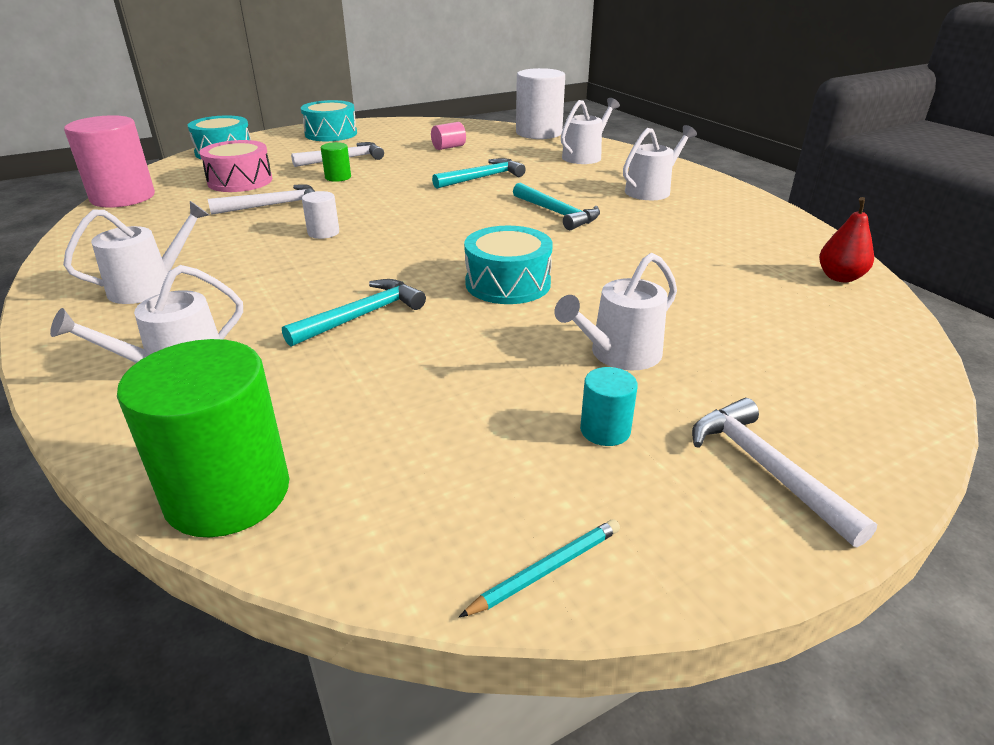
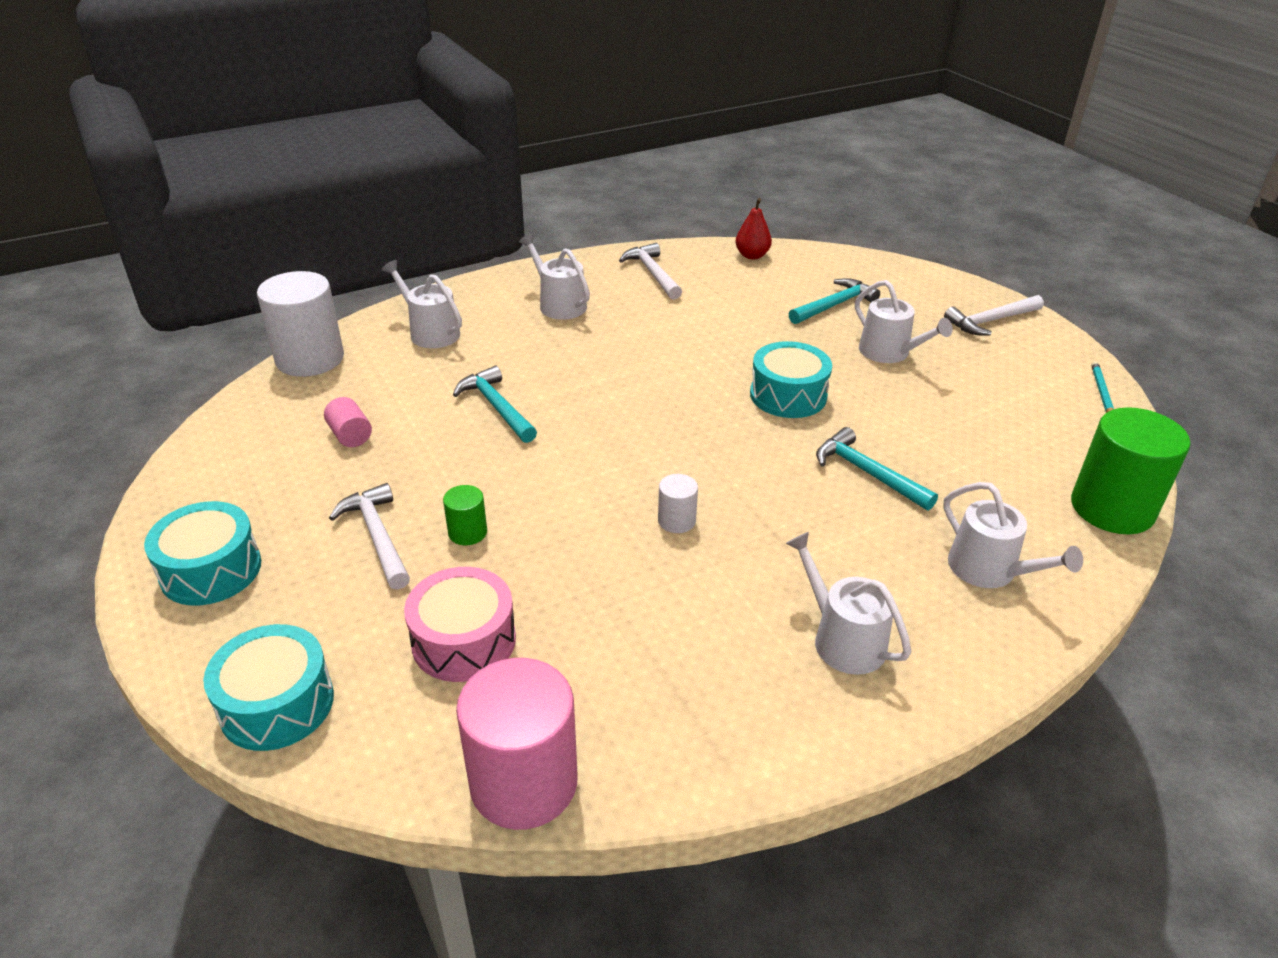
camera: 90 degrees left, 5 degrees up
white hammer [208,184,315,215] -> white hammer moved to [619,243,682,300]
turquoise pencil [459,519,620,617] -> turquoise pencil turned 45 degrees clockwise [1091,361,1114,412]
turquoise hammer [513,183,600,230] -> turquoise hammer moved to [789,278,880,324]
turquoise cylinder [580,367,638,446] -> none

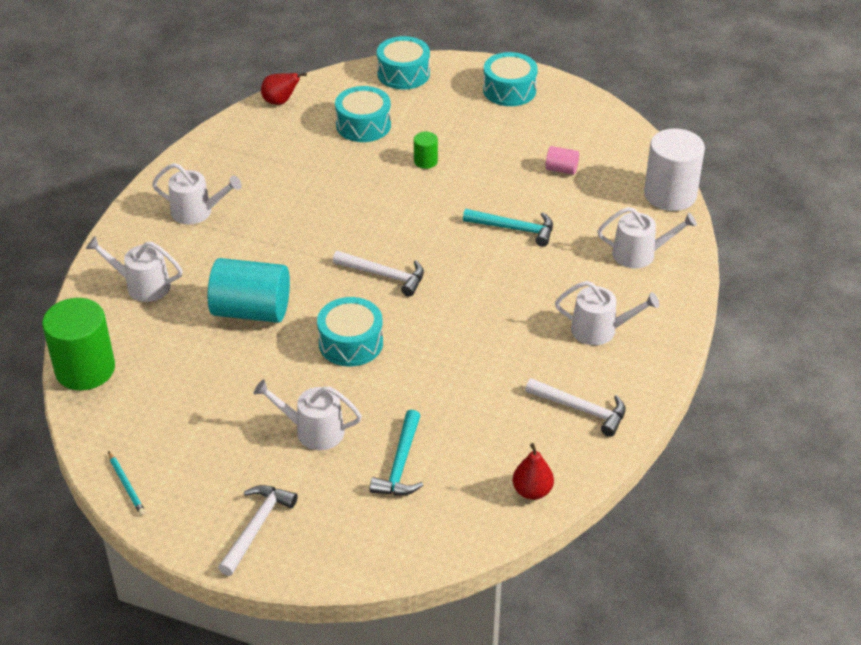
camera: 140 degrees right, 5 degrees up
white hammer [329,483,410,590] -> white hammer moved to [333,251,424,297]
pink drum [404,567,516,682] -> turquoise drum [335,86,391,142]
pink cylinder [456,658,578,830] -> red pear [261,73,307,105]
white cylinder [658,474,698,533] -> none
turquoise hammer [816,427,938,511] -> turquoise cylinder [208,258,290,323]

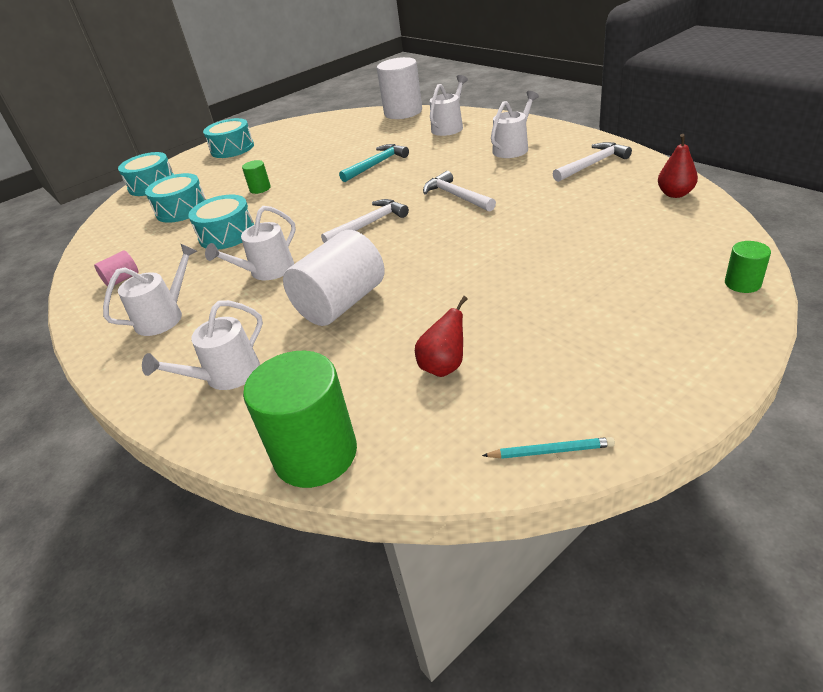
camera: 55 degrees left, 5 degrees down
turquoise cylinder [208,258,290,323] -> white cylinder [283,230,384,326]
white hammer [218,485,298,576] -> white hammer moved to [423,171,496,212]
white watering can [254,379,362,450] -> white watering can moved to [205,206,296,280]
red pear [261,73,307,105] -> red pear moved to [415,296,467,377]
turquoise drum [317,297,383,367] -> turquoise drum moved to [188,195,254,249]
turquoise hammer [370,410,423,495] -> none
pink cylinder [545,146,579,175] -> pink cylinder moved to [94,250,138,286]
none -> green cylinder [725,241,771,293]

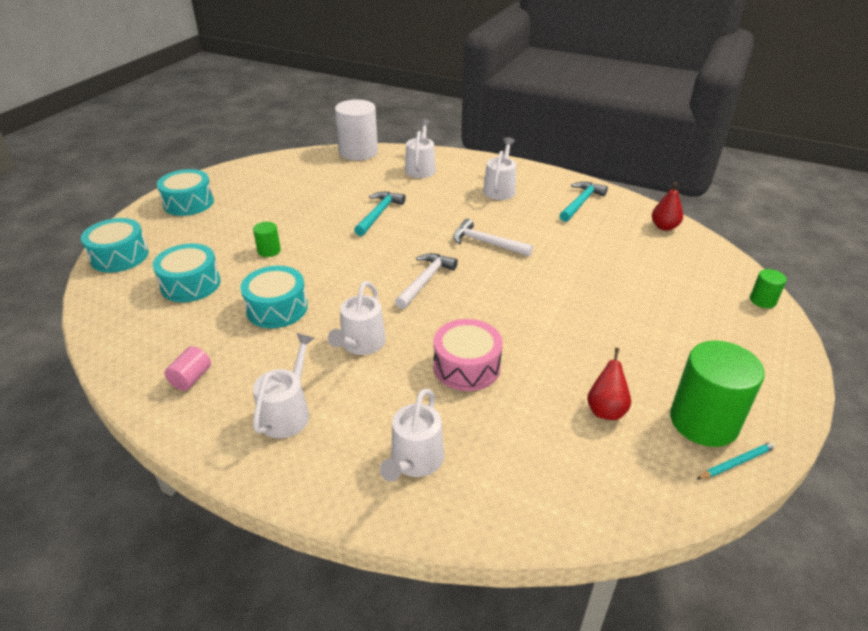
camera: 30 degrees left, 0 degrees up
green cylinder [243,351,357,488] -> green cylinder moved to [670,341,765,447]
white cylinder [283,230,384,326] -> pink drum [434,319,503,391]
white hammer [553,142,632,182] -> turquoise hammer [560,182,608,222]

